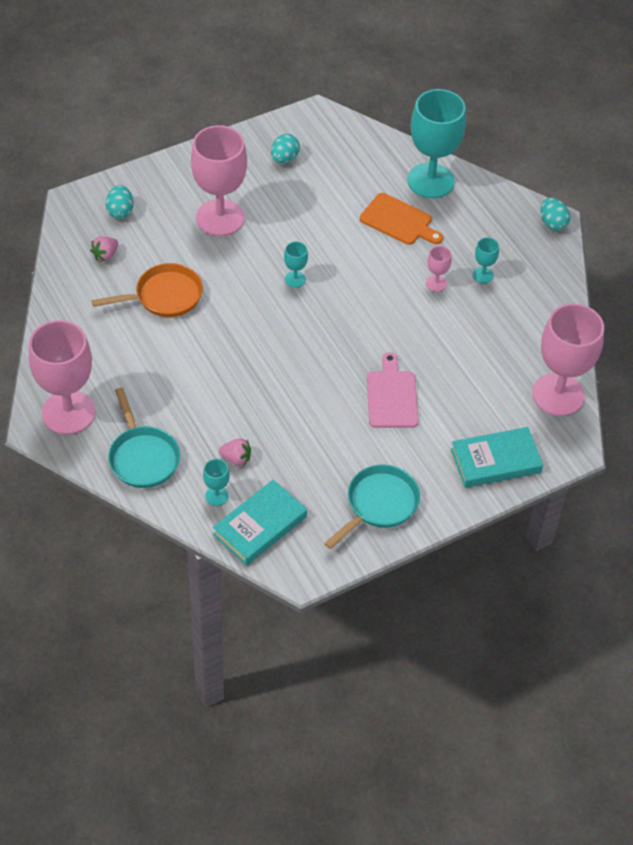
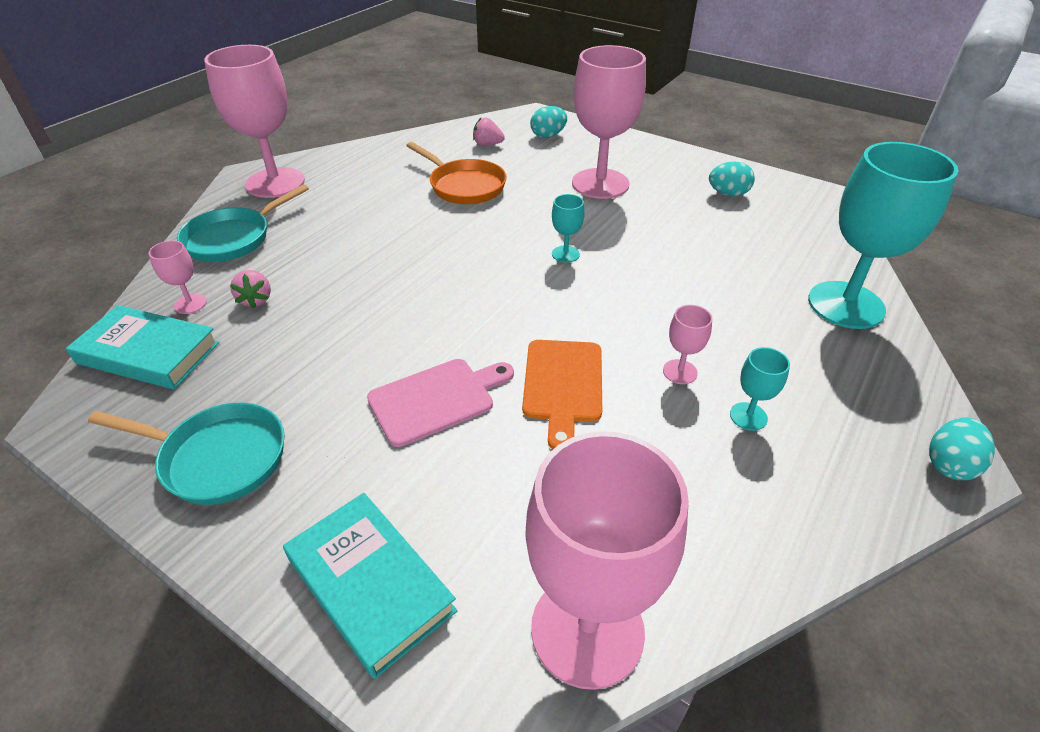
camera: 65 degrees right, 10 degrees down
turquoise goblet [203,459,230,506] -> pink goblet [149,240,207,314]
orange cutting board [360,193,443,245] -> orange cutting board moved to [522,340,602,449]

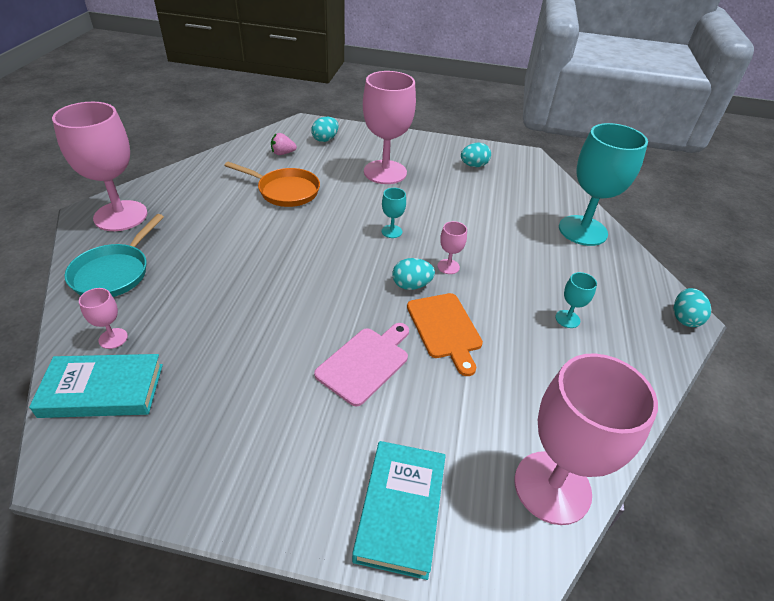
camera: 25 degrees left, 0 degrees up
turquoise pan [88,403,285,505] -> none
pink strawberry [230,270,271,309] -> none
turquoise book [283,493,457,679] -> turquoise book turned 75 degrees clockwise [352,441,446,580]
pink goblet [663,305,713,384] -> pink goblet moved to [437,221,467,274]
none -> turquoise egg [392,258,435,290]

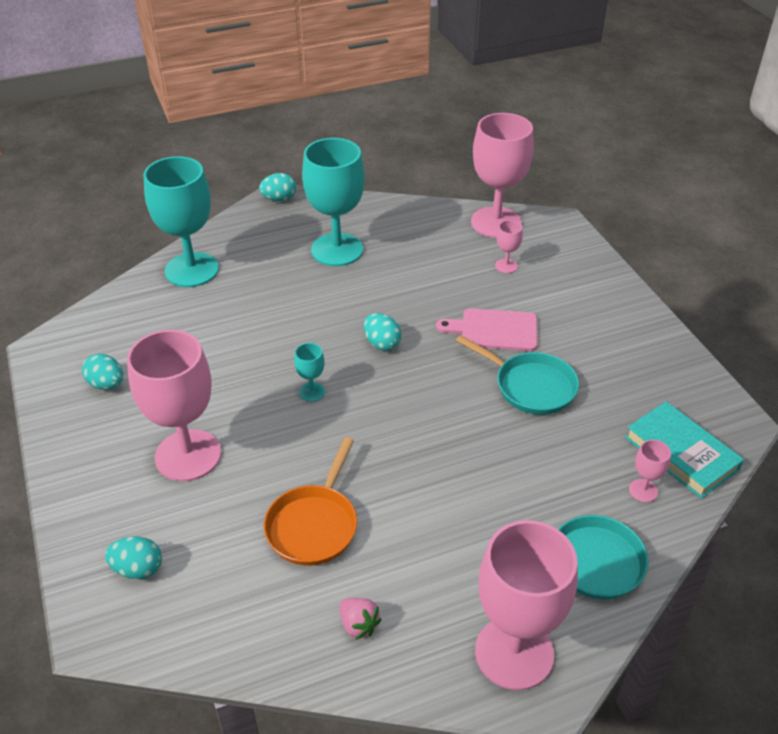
camera: 120 degrees left, 0 degrees up
orange pan [224,162,320,207] -> orange pan turned 150 degrees counterclockwise [264,437,357,566]
pink strawberry [271,133,297,155] -> pink strawberry moved to [339,598,382,640]
turquoise book [352,441,446,580] -> none
orange cutting board [407,293,483,376] -> none
pink goblet [437,221,467,274] -> pink goblet moved to [495,220,523,273]
turquoise goblet [555,272,597,328] -> turquoise goblet [302,138,365,266], size x2.37
none -> turquoise pan [456,335,579,415]

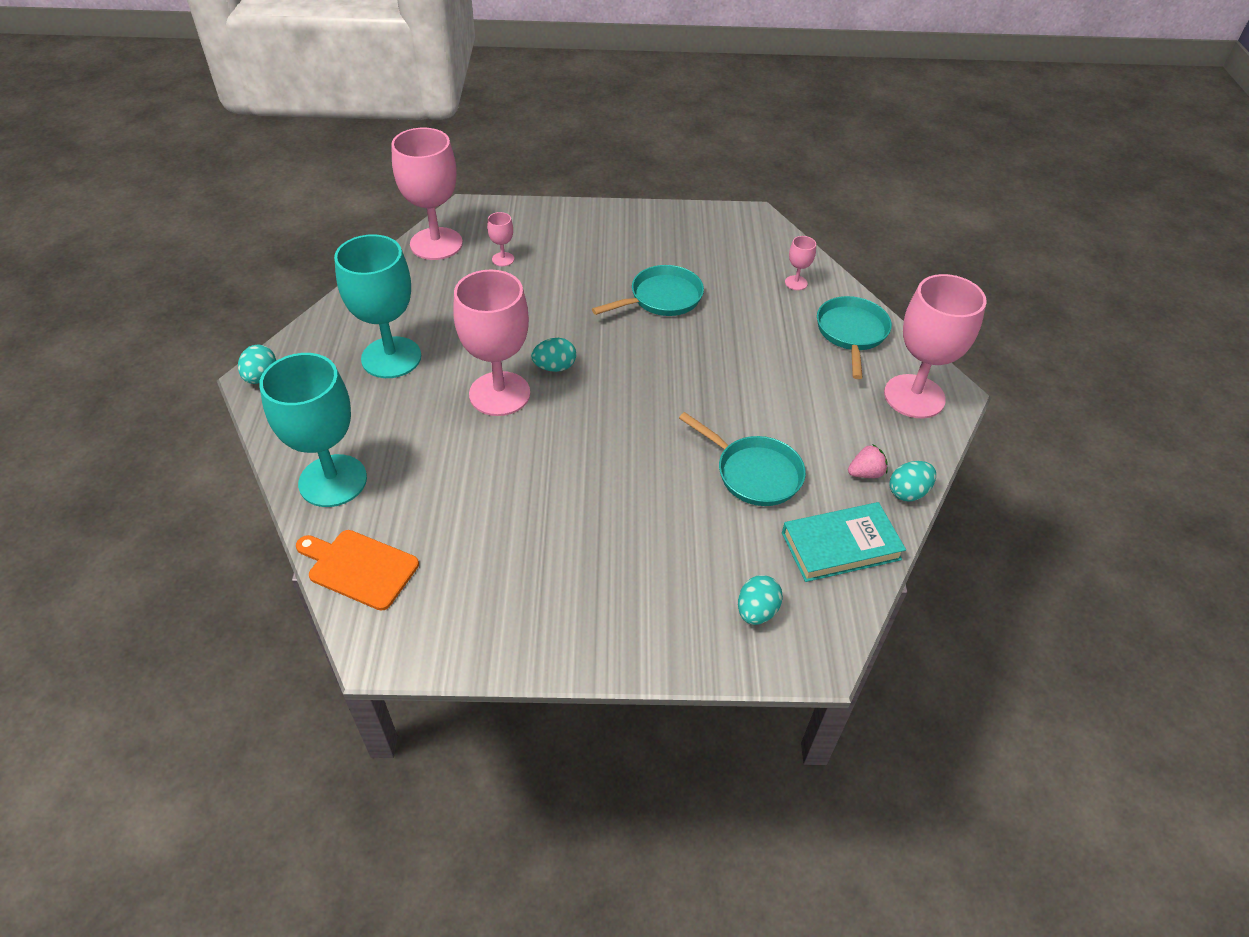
camera: 70 degrees left, 5 degrees up
turquoise egg [82,354,124,390] -> turquoise egg moved to [889,461,936,501]
pink goblet [127,330,221,481] -> pink goblet moved to [453,270,530,416]
orange pan [264,437,357,566] -> turquoise pan [679,412,806,506]
turquoise goblet [294,343,325,402] -> none
pink cutting board [436,309,538,351] -> none
turquoise book [625,401,744,499] -> turquoise book moved to [782,502,906,582]
none -> orange cutting board [296,530,419,611]

